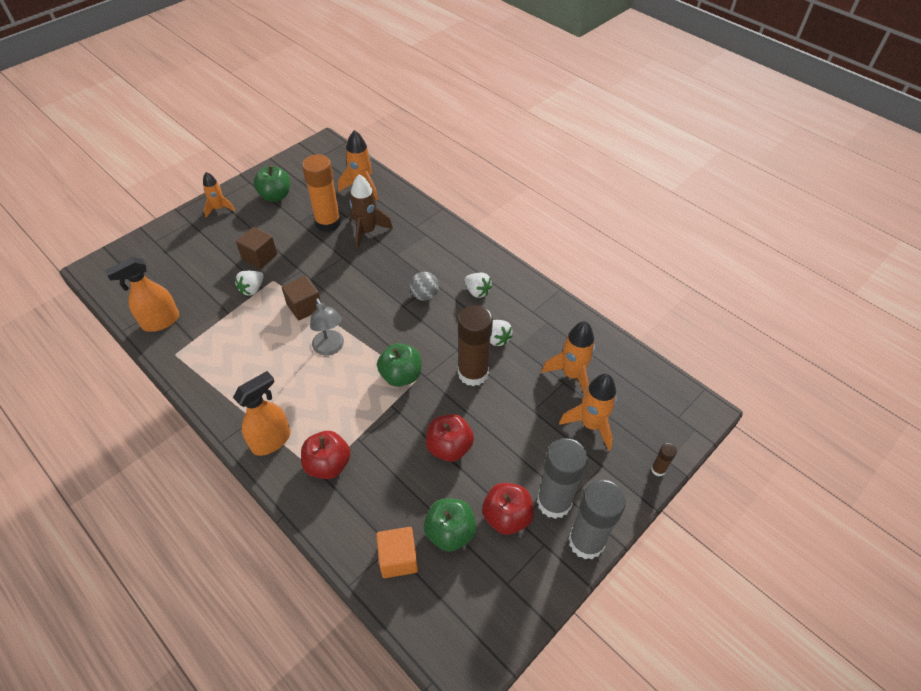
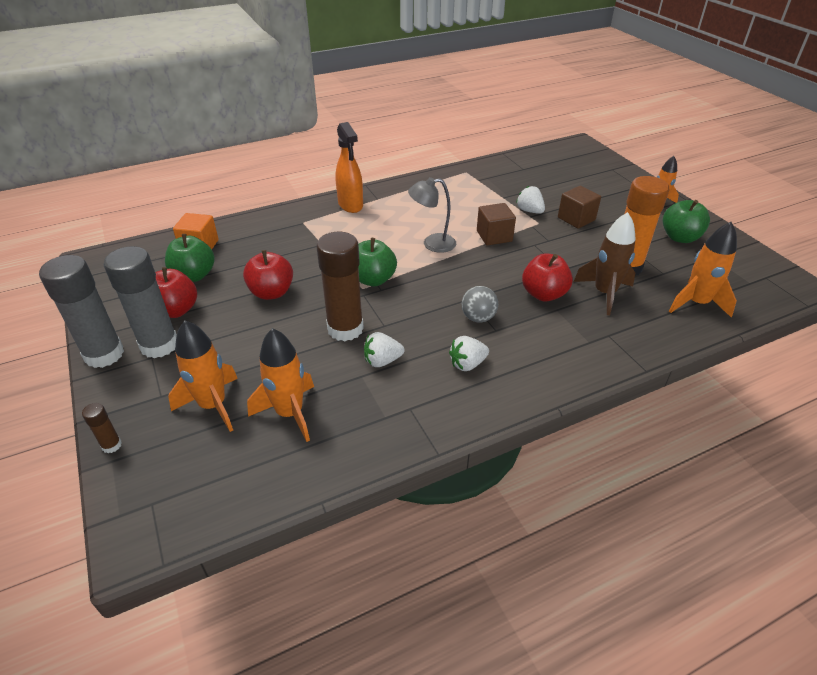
camera: 110 degrees right, 10 degrees down
orange spray bottle [105,257,179,332] -> none
red apple [301,431,351,479] -> red apple moved to [522,254,573,302]

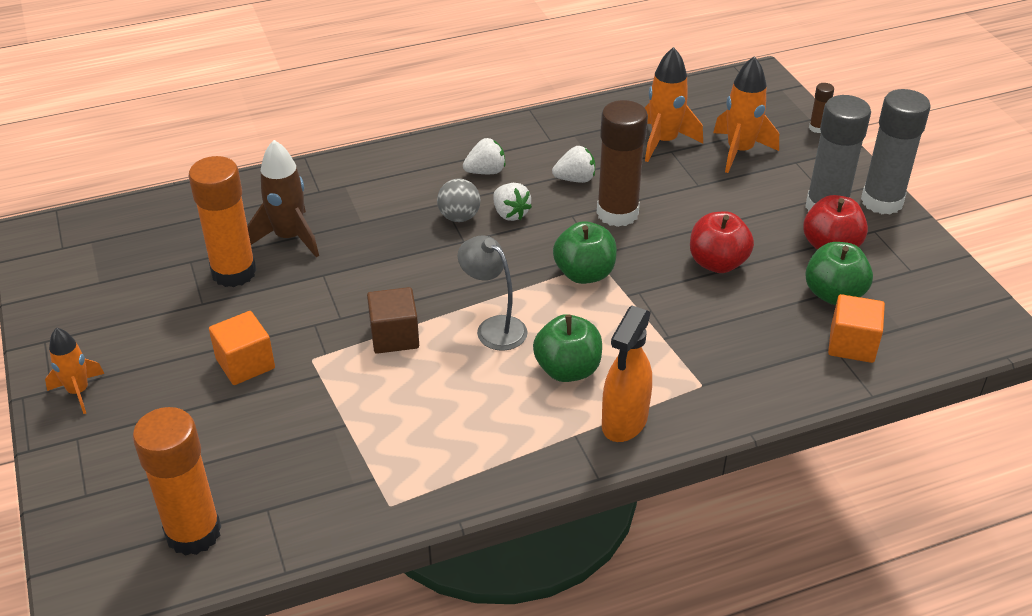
camera: 175 degrees left, 0 degrees up
orange spray bottle [335,122,363,213] -> orange spray bottle turned 135 degrees counterclockwise [602,306,652,442]
grey lamp [408,177,456,253] -> grey lamp turned 135 degrees counterclockwise [458,236,527,351]
white strawberry [516,186,545,214] -> white strawberry moved to [493,183,532,221]
red apple [522,254,573,302] -> none
brown cube [558,186,601,229] -> orange cube [209,311,275,385]
green apple [663,200,710,243] -> green apple moved to [533,314,602,382]
orange rocket [669,222,737,318] -> none
none -> orange glue stick [133,407,221,556]

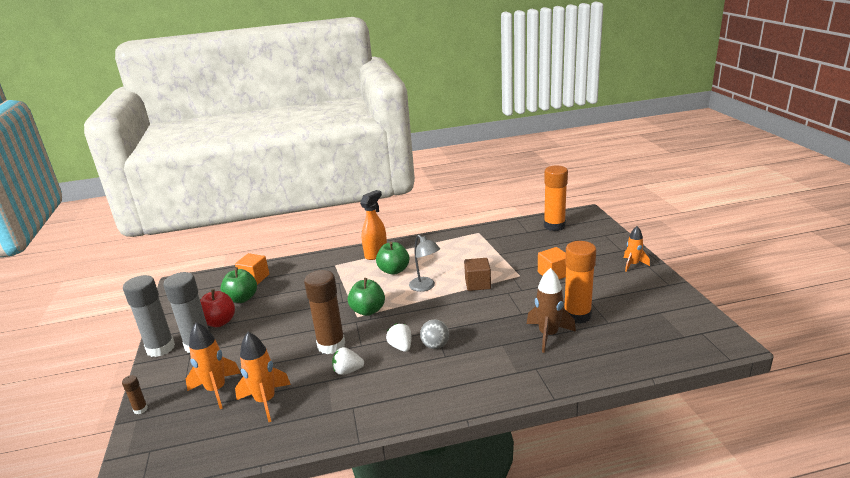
camera: 170 degrees left, 15 degrees down
white strawberry [463,138,505,174] -> none
red apple [690,211,754,273] -> none

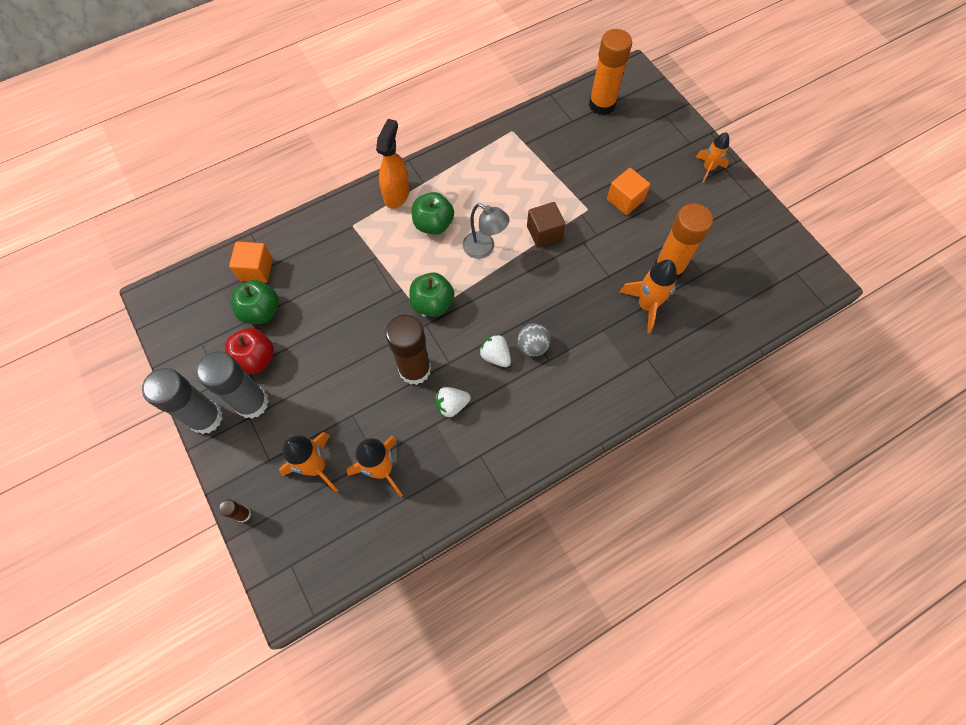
camera: 20 degrees left, 40 degrees up
brown rocket [527,268,576,353] -> orange rocket [620,260,677,334]

